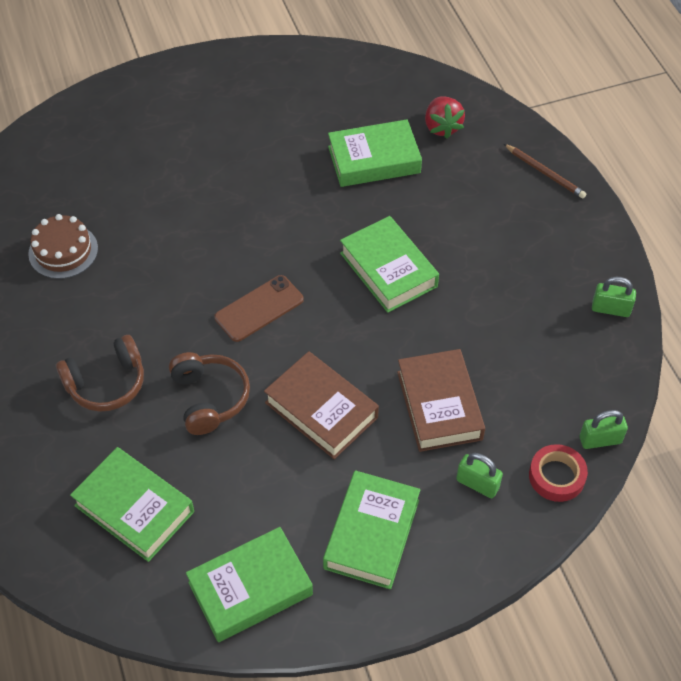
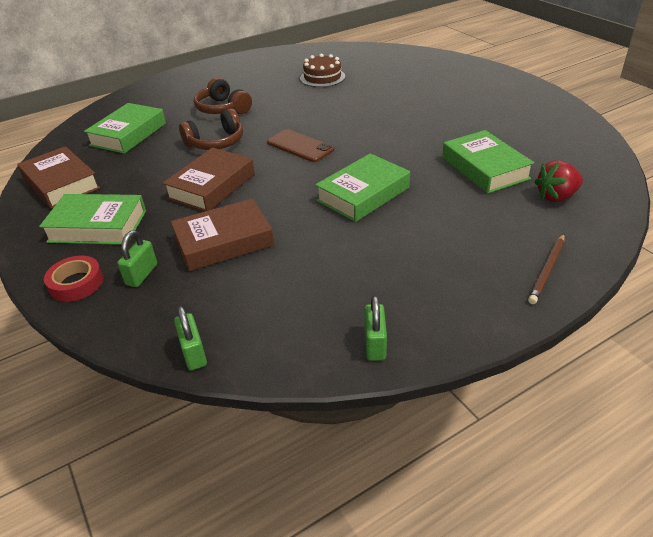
camera: 80 degrees right, 15 degrees down
green book [186,527,313,642] -> brown book [17,146,100,209]
red tape [529,444,588,502] -> red tape moved to [44,256,103,302]

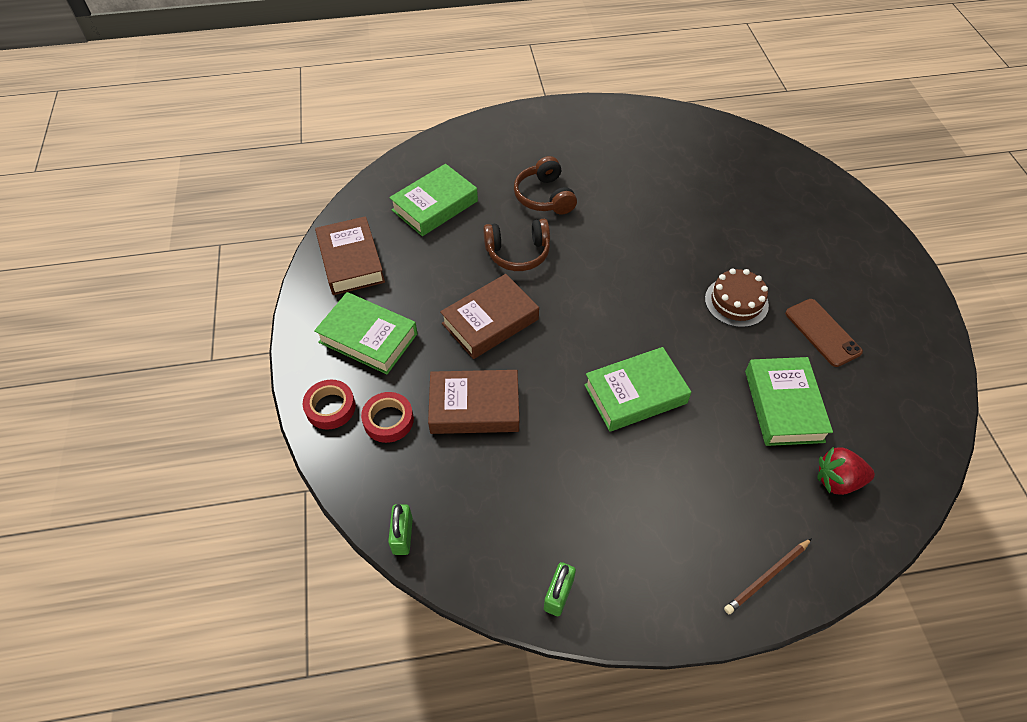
camera: 20 degrees right, 15 degrees up
green padlock [117,230,157,287] -> red tape [361,392,414,443]
brown phone [267,129,334,162] -> brown phone moved to [785,299,863,367]
brown cake [300,54,345,87] -> brown cake moved to [705,269,769,327]

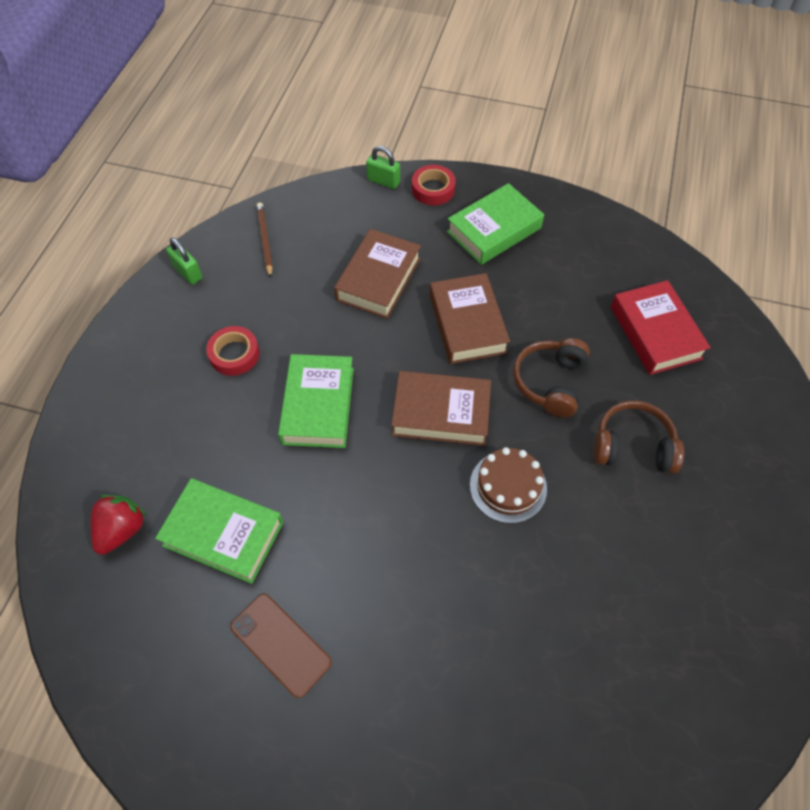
camera: 115 degrees right, 5 degrees up
brown book [315,216,385,295] -> brown book moved to [391,371,491,446]
red tape [361,392,414,443] -> red tape moved to [206,326,260,376]
green padlock [388,504,413,555] -> green padlock moved to [366,146,400,189]
green book [389,164,478,236] -> red book [611,280,711,375]
brown cake [705,269,769,327] -> brown cake moved to [470,447,547,523]
brown pencil [724,538,812,614] -> brown pencil moved to [257,202,273,278]
brown phone [785,299,863,367] -> brown phone turned 45 degrees clockwise [230,593,332,698]

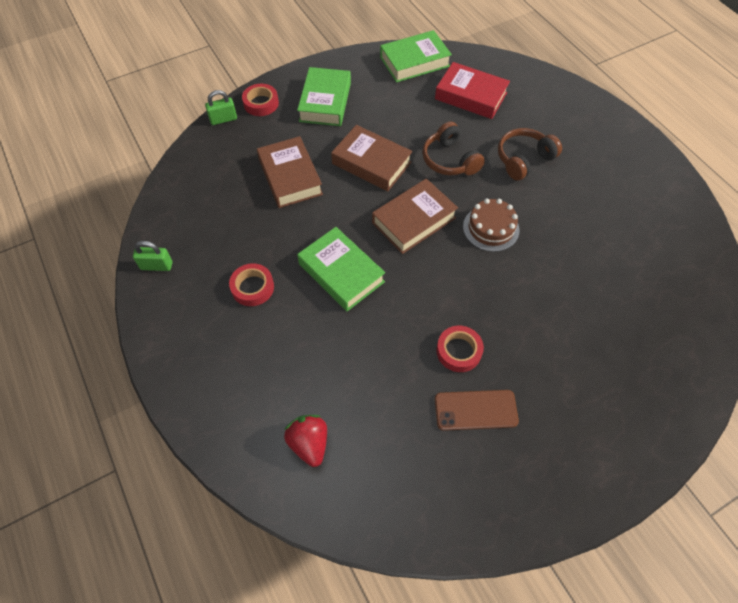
camera: 45 degrees left, 0 degrees up
green book [155,478,284,584] -> green book moved to [380,30,452,82]
brown pencil [257,202,273,278] -> none
none -> red tape [436,326,484,372]

